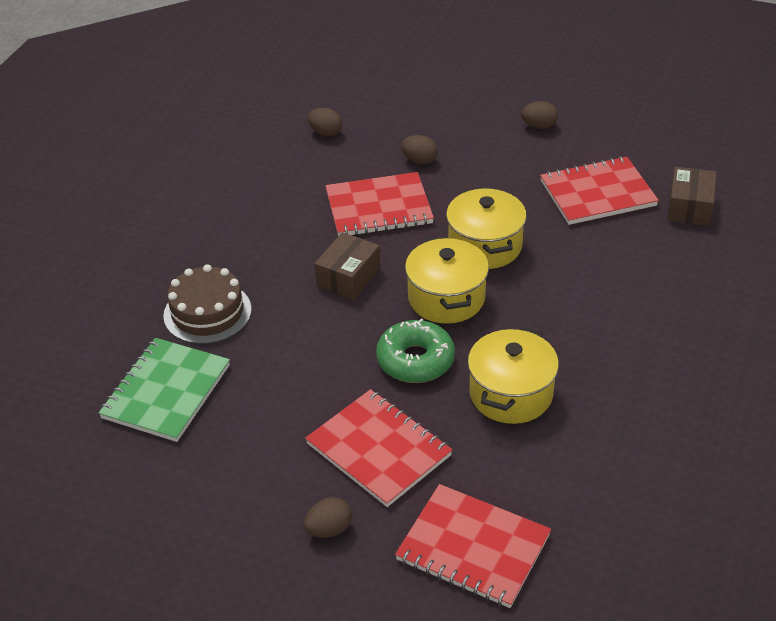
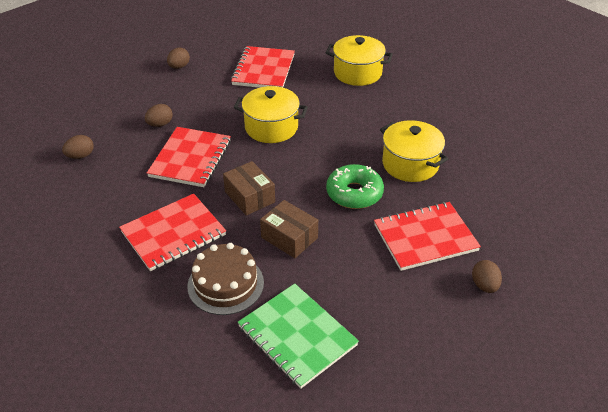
camera: 65 degrees left, 0 degrees up
red notebook [395,484,551,608] -> red notebook moved to [119,194,226,271]
yellow pot [405,236,489,324] -> yellow pot moved to [326,35,393,86]
brown box [667,167,717,226] -> brown box moved to [260,200,318,258]

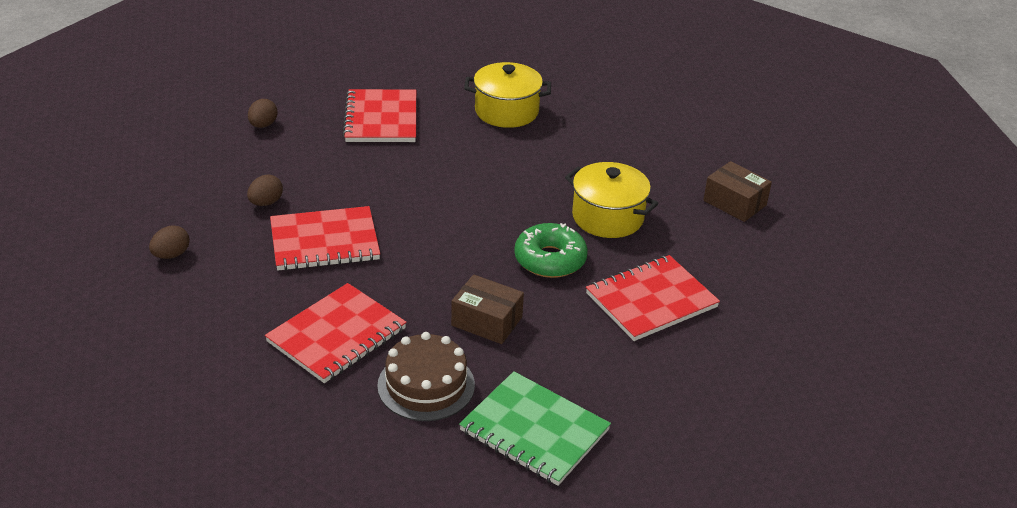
camera: 15 degrees left, 5 degrees down
red notebook [147,127,231,187] -> red notebook turned 75 degrees clockwise [270,206,380,271]
brown box [223,161,275,216] -> brown box moved to [703,161,772,222]
yellow pot [234,86,308,143] -> none
brown egg [472,260,502,293] -> none

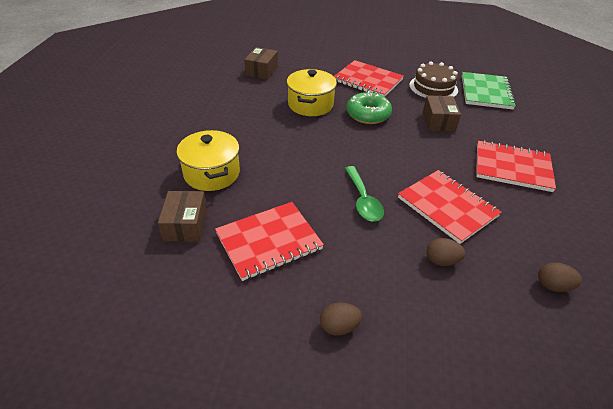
camera: 115 degrees left, 5 degrees up
brown cake [377,332,475,421] -> brown cake moved to [409,61,458,99]
none -> brown box [158,191,207,242]
none -> green spoon [345,166,384,222]

